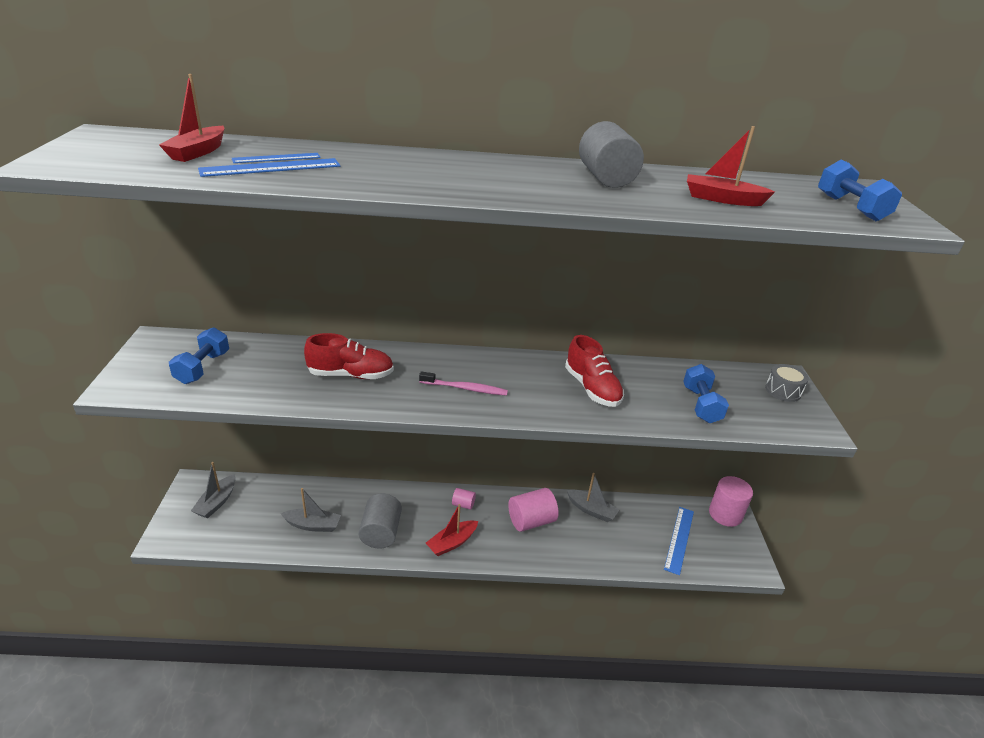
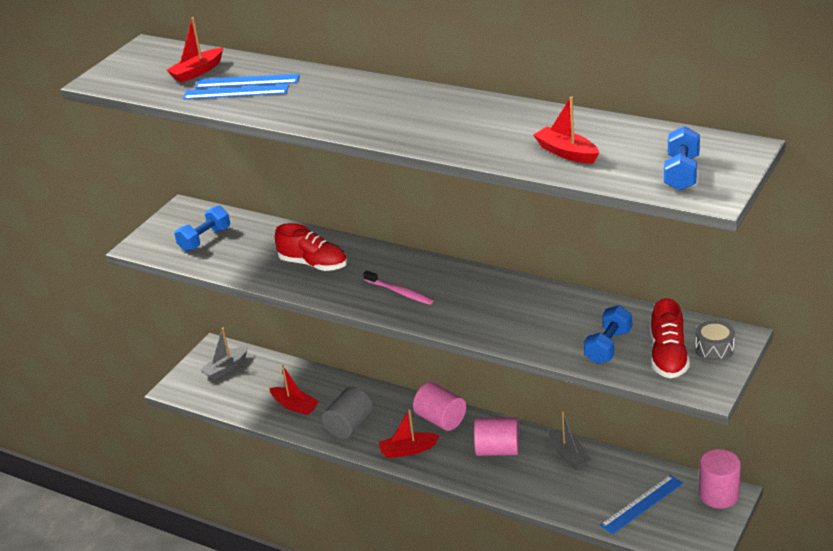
camera: 35 degrees right, 0 degrees up
blue ruler [232,153,321,163] -> blue ruler [195,74,300,88], size x1.54
grey boat [281,488,341,532] -> red boat [269,365,319,415]
pink cylinder [452,488,476,510] -> pink cylinder [413,382,466,431], size x1.94
red shoe [565,335,624,407] -> red shoe moved to [650,298,690,378]
grey cylinder [579,121,644,188] -> none

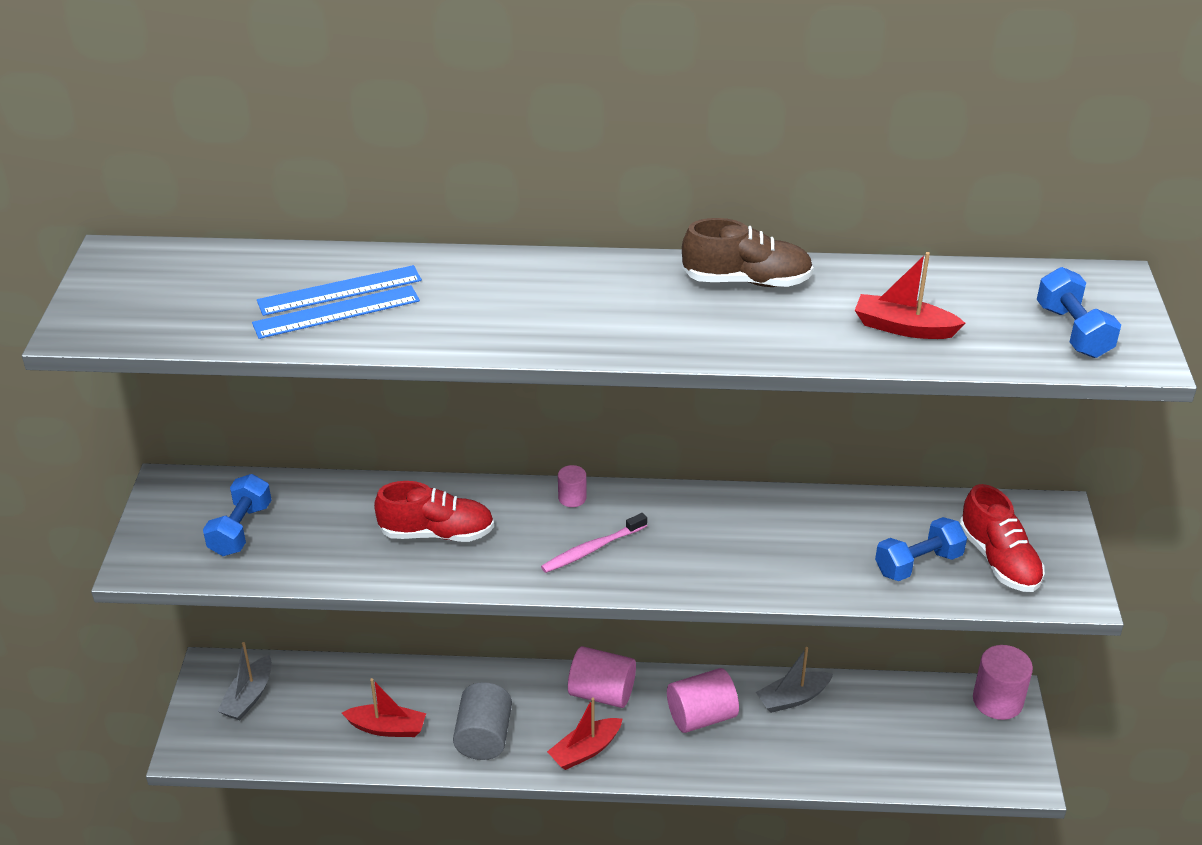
camera: 30 degrees left, 5 degrees up
red boat [166,17,223,83] -> none
pink toothbrush [363,270,433,305] -> pink toothbrush turned 135 degrees clockwise [541,513,647,573]
grey boat [548,411,591,470] -> grey boat turned 120 degrees clockwise [756,647,833,713]
blue dumbbell [584,305,632,364] -> blue dumbbell turned 60 degrees clockwise [875,517,967,581]
blue ruler [600,475,683,535] -> none
grey drum [695,320,735,362] -> none
none -> pink cylinder [558,465,587,507]
none -> brown shoe [682,218,813,287]

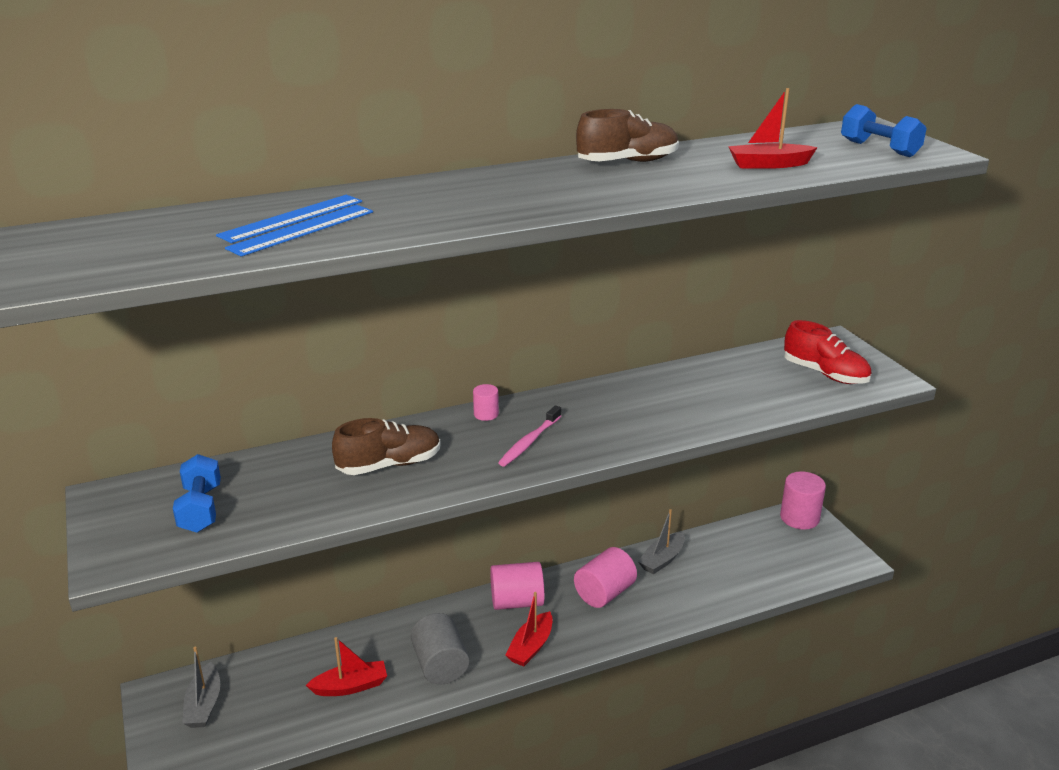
camera: 25 degrees left, 10 degrees down
red shoe [374,481,494,542] -> brown shoe [332,418,441,475]
blue dumbbell [875,517,967,581] -> none

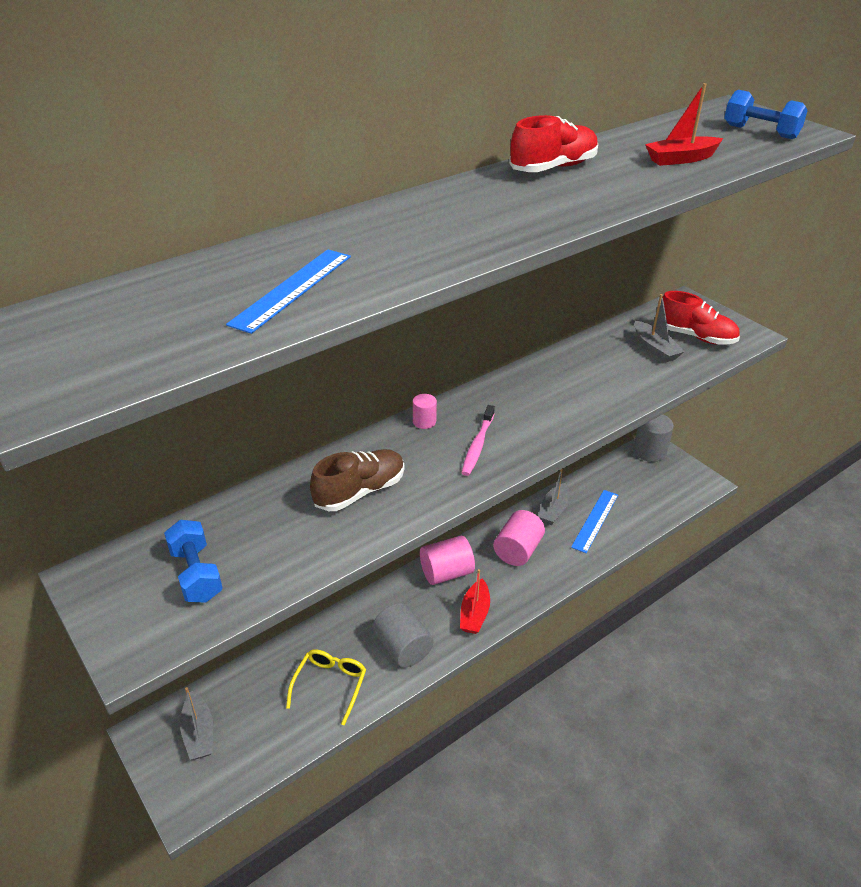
camera: 15 degrees left, 10 degrees up
blue ruler [216,195,362,243] -> blue ruler moved to [571,490,618,553]
red boat [306,637,387,696] -> yellow glasses [286,649,366,725]
brown shoe [576,109,679,162] -> red shoe [509,115,598,172]
pink cylinder [780,471,826,530] -> grey cylinder [633,414,674,462]
none -> grey boat [635,294,685,363]

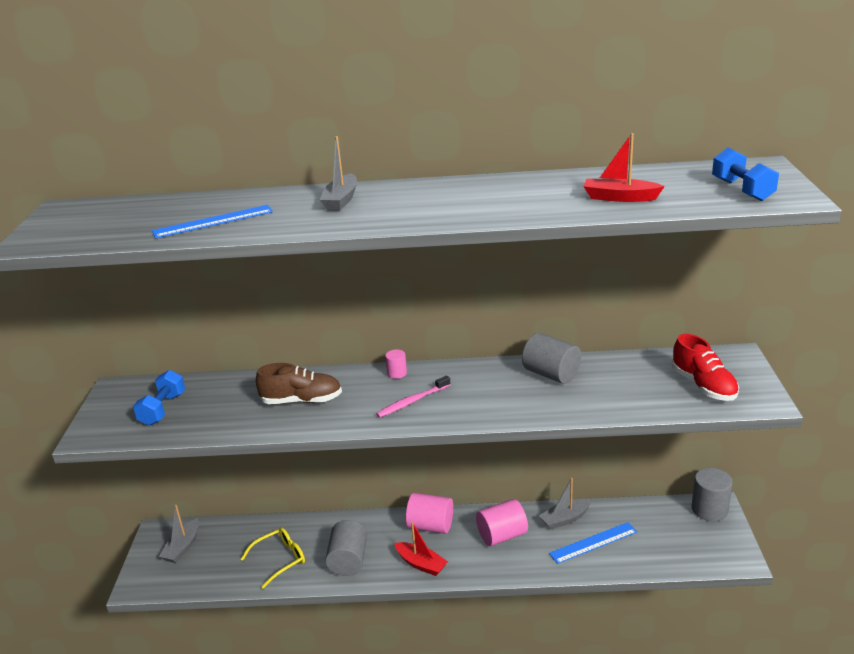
camera: 40 degrees right, 10 degrees down
red boat [460,569,490,634] -> red boat turned 105 degrees counterclockwise [394,522,448,576]
red shoe [509,115,598,172] -> none
grey boat [635,294,685,363] -> grey boat moved to [320,136,357,211]
none -> grey cylinder [522,333,581,384]

